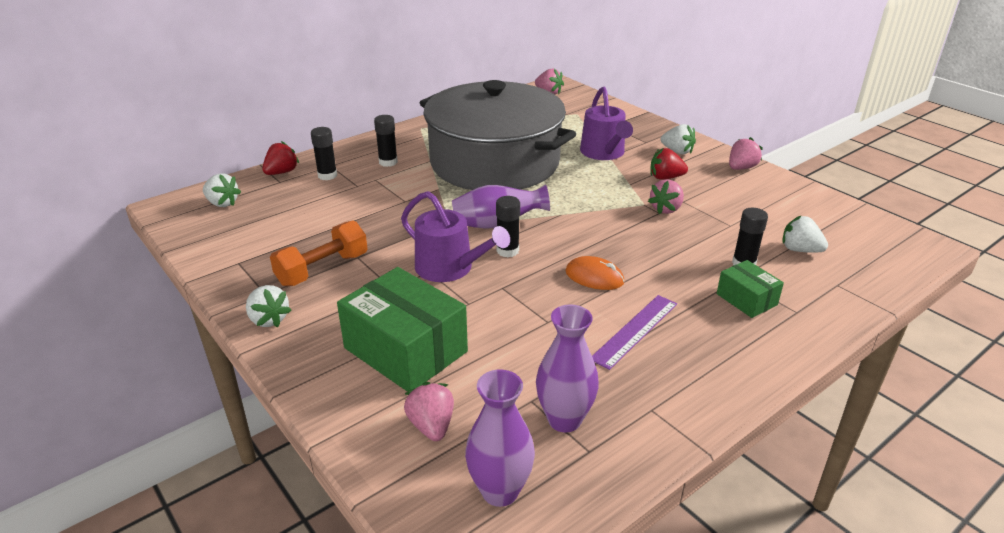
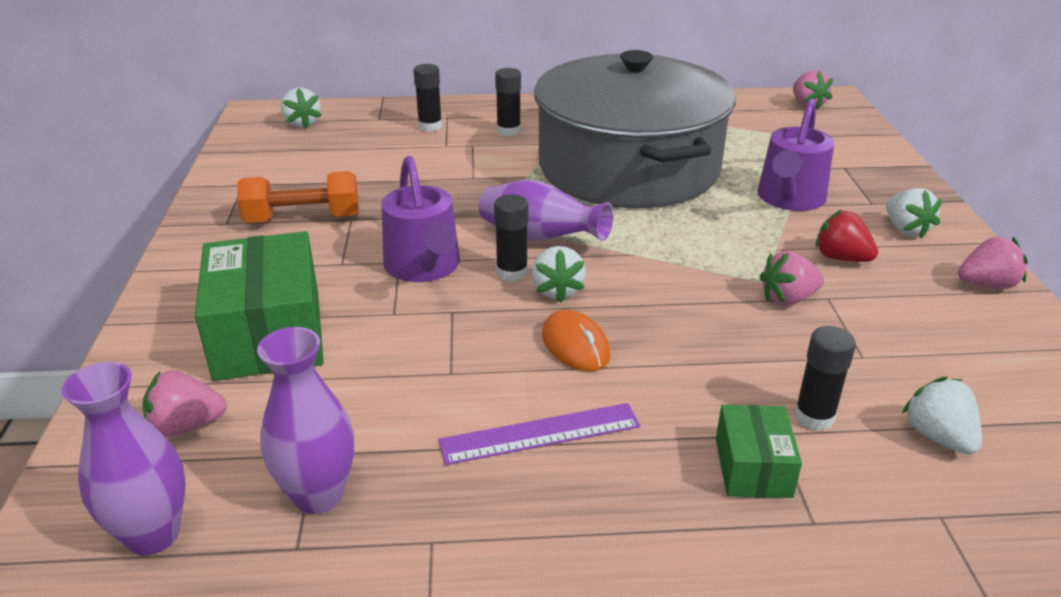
camera: 35 degrees right, 0 degrees up
white strawberry [246,285,291,327] -> white strawberry moved to [532,246,586,303]
red strawberry [262,141,299,175] -> none
pink strawberry [404,382,454,441] -> pink strawberry turned 120 degrees counterclockwise [142,370,227,437]

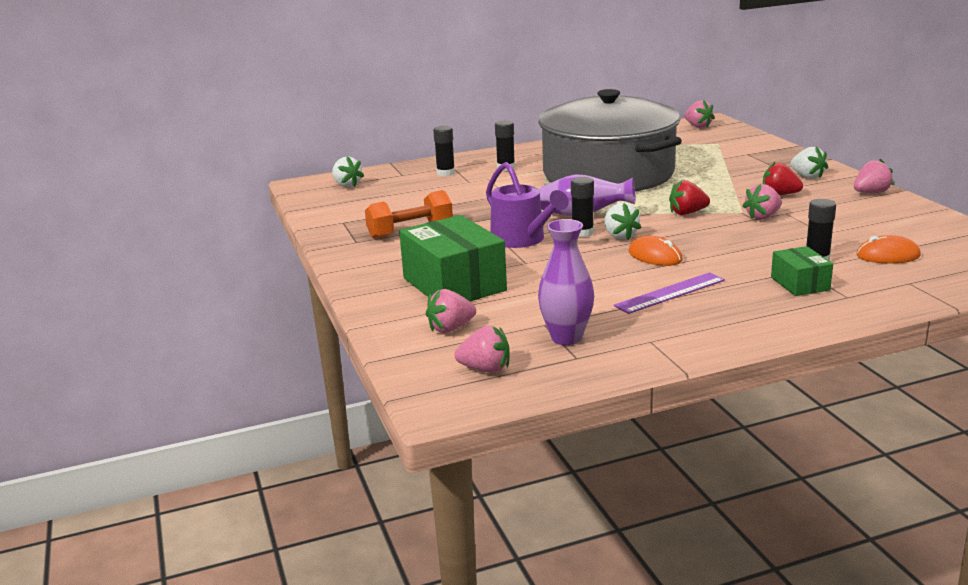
camera: 15 degrees left, 10 degrees down
purple vase [61,362,185,555] -> pink strawberry [455,326,509,373]
purple watering can [757,99,834,211] -> none
white strawberry [902,377,982,454] -> orange mouse [856,235,921,263]
none -> red strawberry [669,180,710,215]

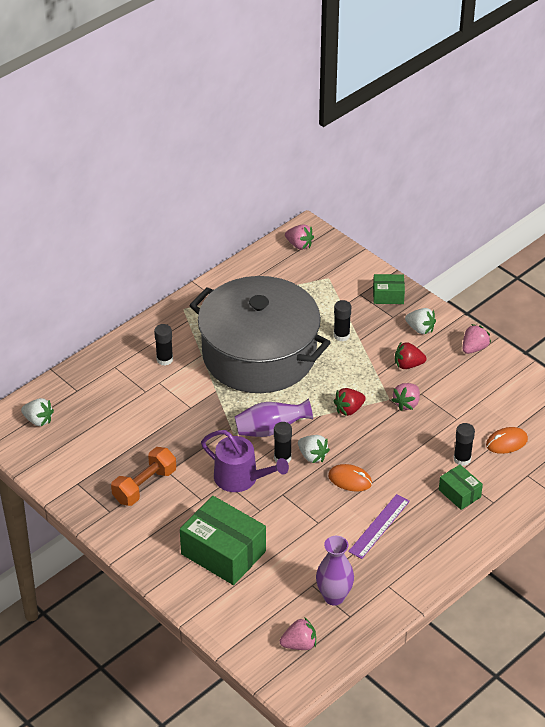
camera: 25 degrees left, 20 degrees up
pink strawberry [426,289,476,333] -> none
black glue stick [433,126,455,176] -> black glue stick moved to [334,300,351,341]
none -> green box [373,274,405,304]

